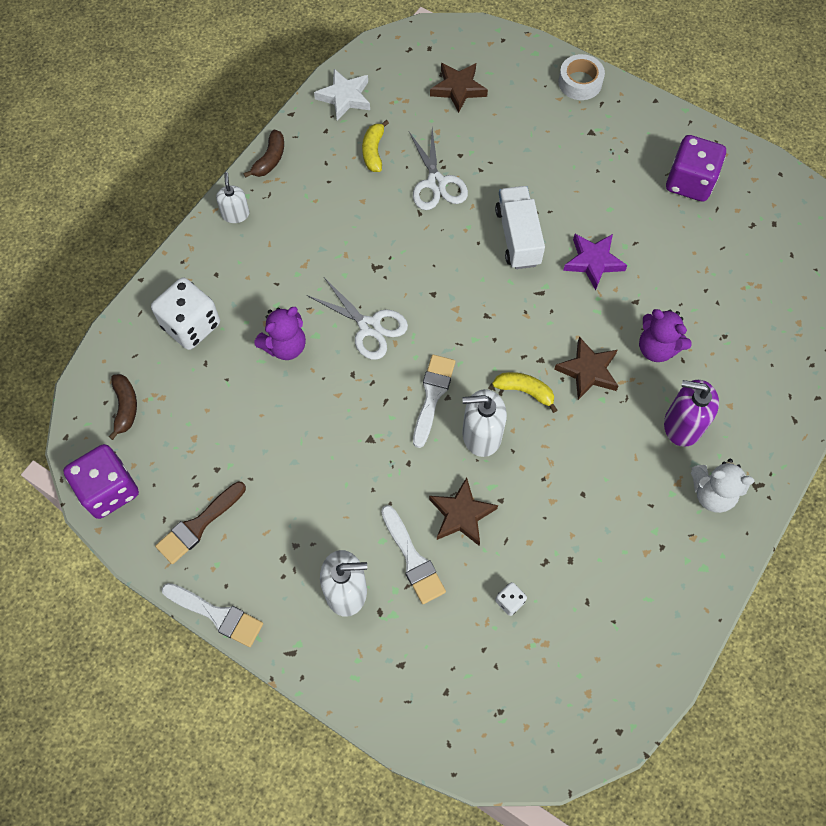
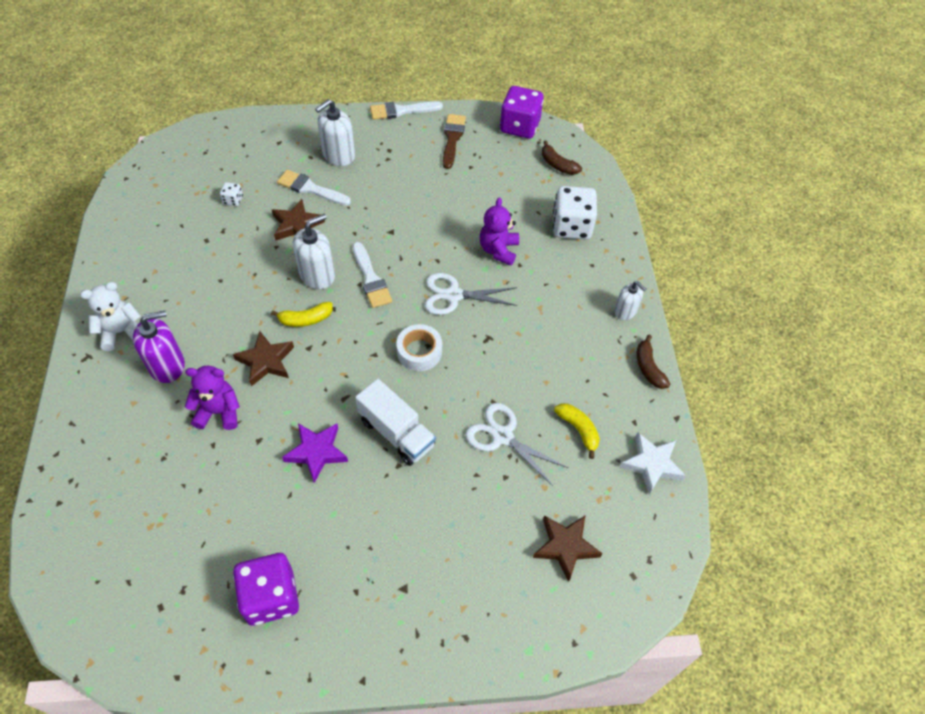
camera: 140 degrees right, 10 degrees down
white tape [558,54,605,100] -> white tape moved to [396,324,442,371]

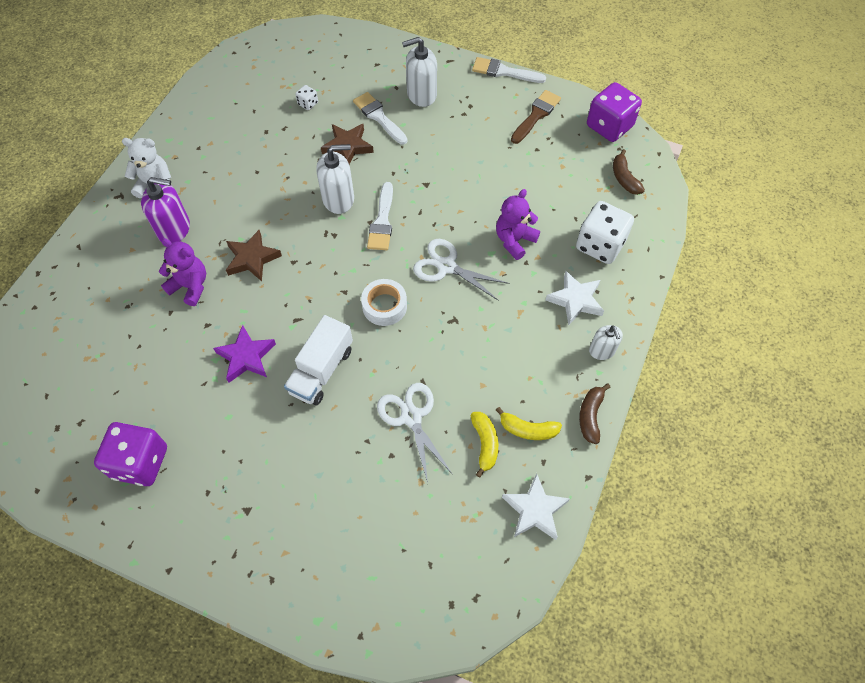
camera: 30 degrees right, 5 degrees up
yellow banana [271,302,333,327] -> yellow banana moved to [496,407,562,440]
white truck [355,379,436,466] -> white truck turned 45 degrees clockwise [284,315,353,406]
brown star [533,515,602,582] -> none
none -> white star [546,271,604,325]

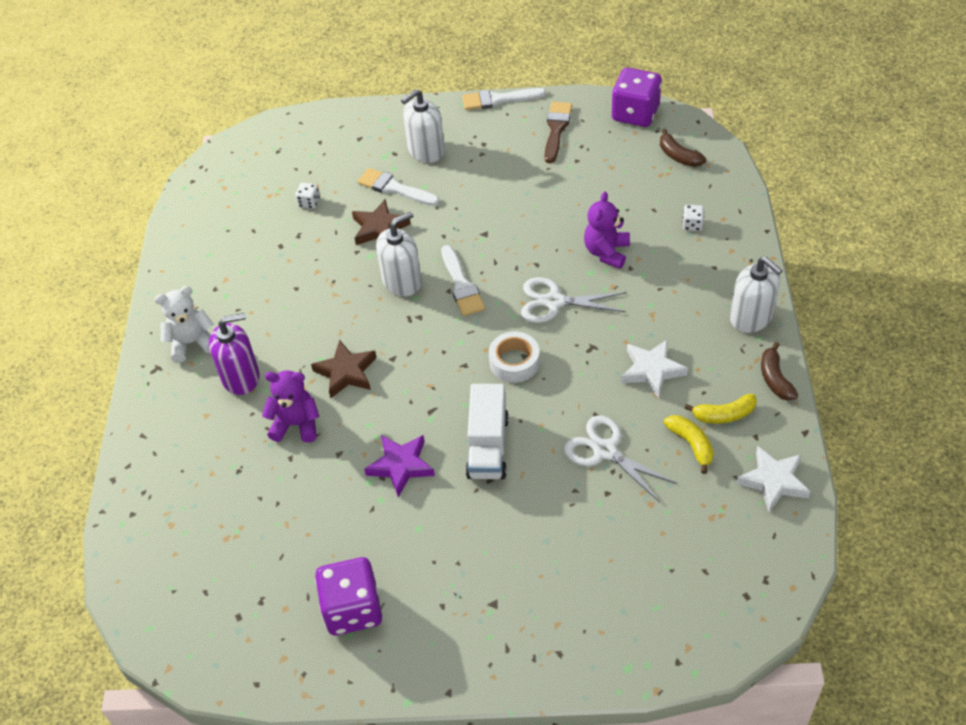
camera: 20 degrees left, 10 degrees down
white star [546,271,604,325] -> white star moved to [621,339,688,398]
white dice [576,201,634,264] -> white dice [682,205,704,231], size x0.44
white soap dispenser [589,325,623,360] -> white soap dispenser [730,257,783,333], size x1.61

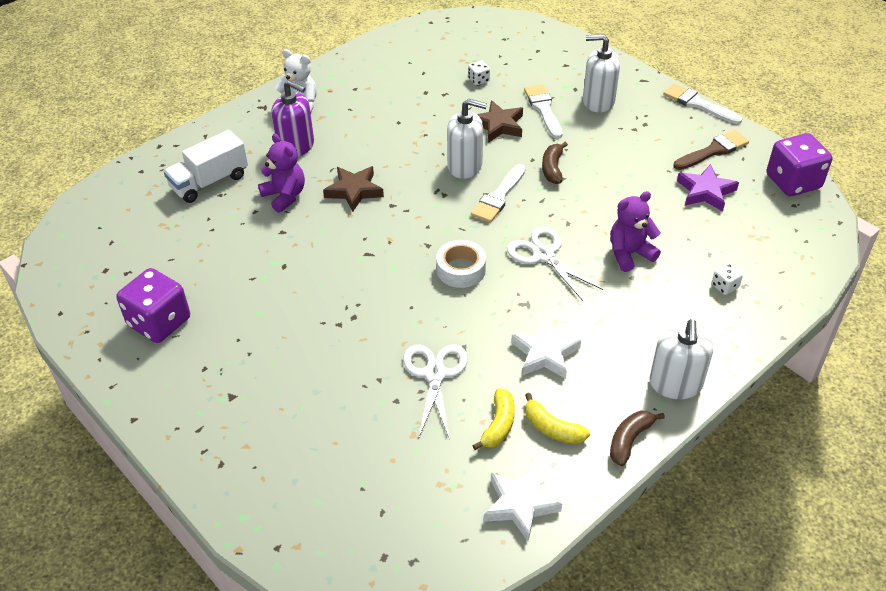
camera: 45 degrees right, 5 degrees down
purple star [364,435,435,497] -> purple star moved to [677,164,739,212]
white truck [466,384,509,479] -> white truck moved to [164,130,248,203]
brown banana [660,129,706,167] -> brown banana moved to [542,142,568,184]

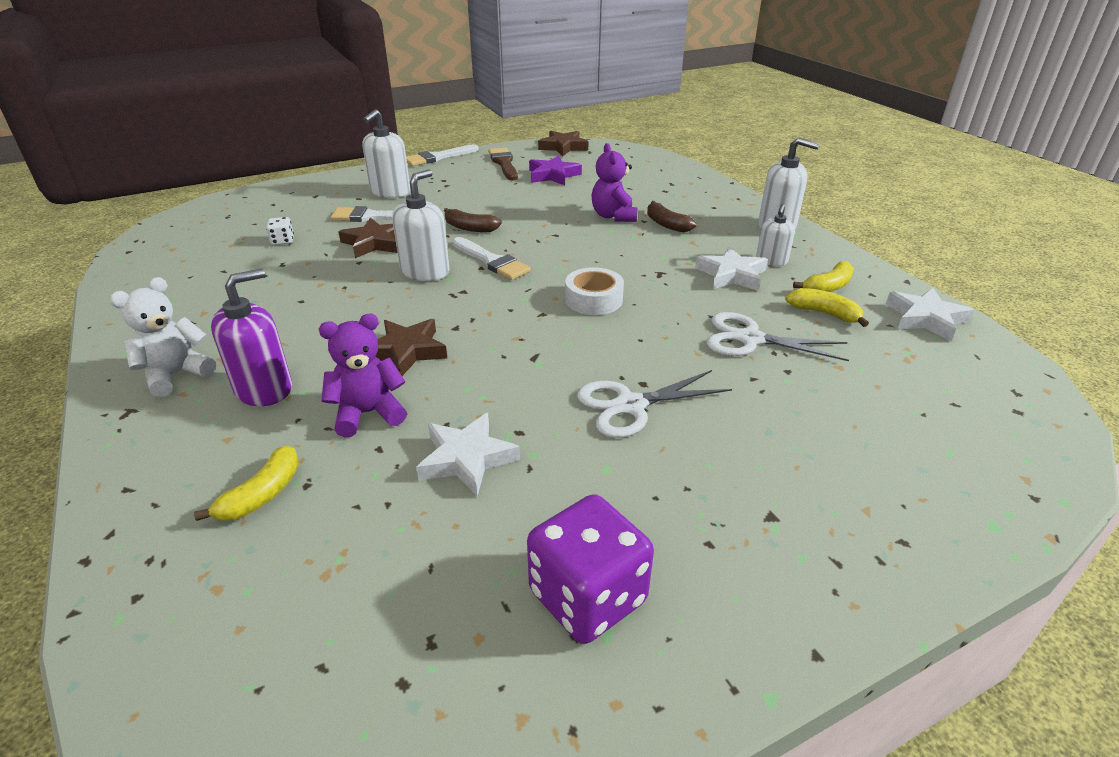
camera: 75 degrees left, 10 degrees down
white truck [164,130,248,203] -> yellow banana [194,445,299,521]
white scissors [507,227,603,301] -> white scissors moved to [577,370,732,438]
brown banana [610,411,665,466] -> brown banana moved to [647,201,696,232]
white dice [712,263,743,295] -> none
purple dice [767,133,832,196] -> brown star [538,131,589,157]
none -> white star [416,413,520,496]
none -> white soap dispenser [756,204,795,266]

